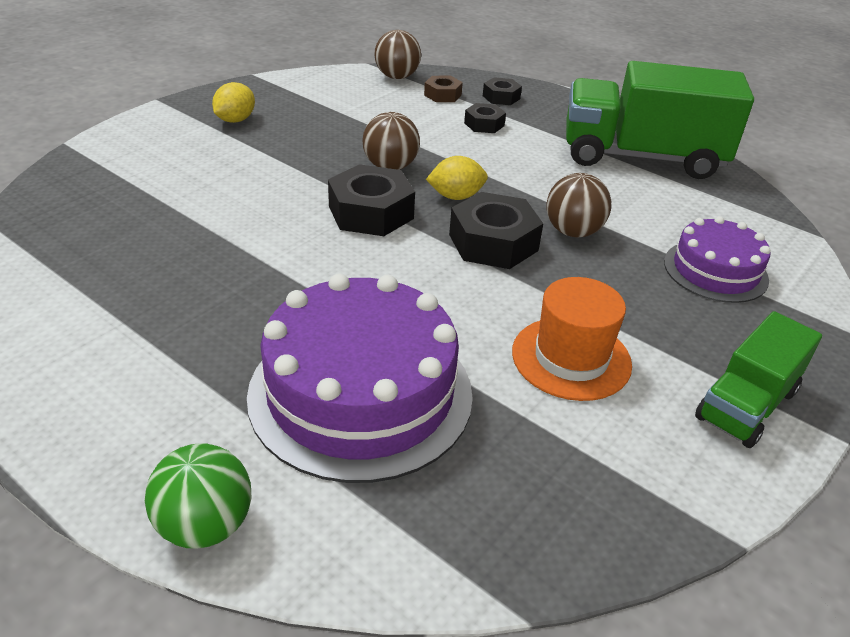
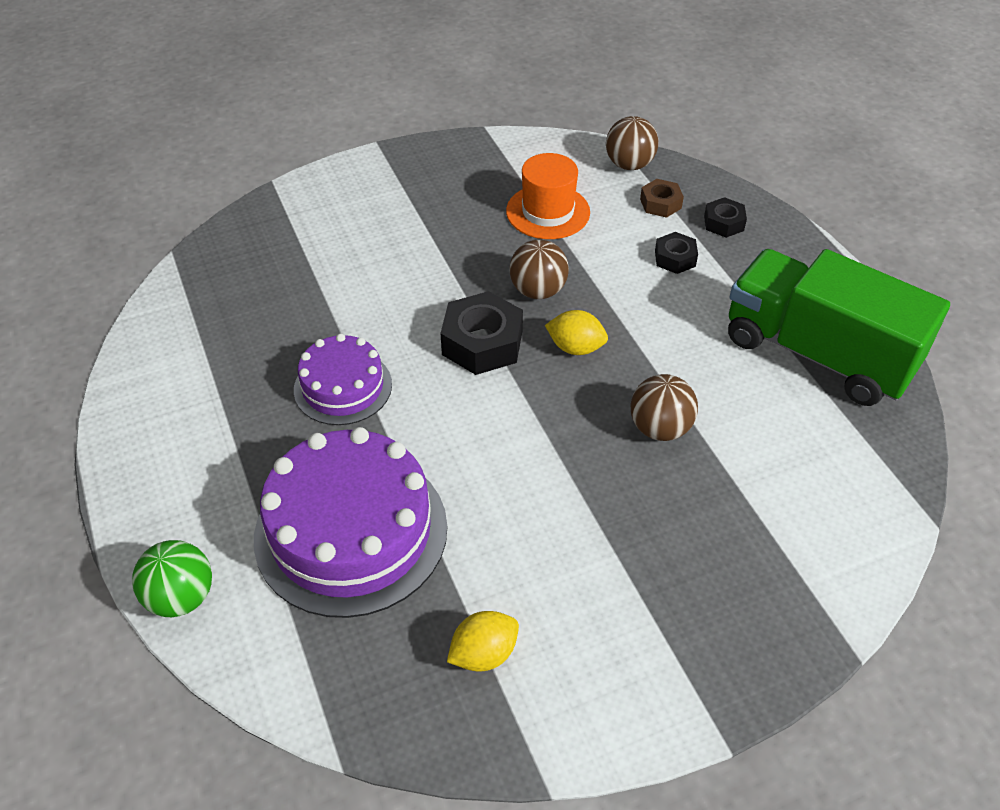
camera: 30 degrees right, 10 degrees up
yellow lemon [212,82,255,123] -> yellow lemon moved to [447,611,519,672]
black nut [449,192,543,269] -> none
orange hat [512,277,632,401] -> orange hat moved to [506,153,590,239]
purple cake [664,216,770,303] -> purple cake moved to [294,333,392,425]
green truck [695,311,822,448] -> none

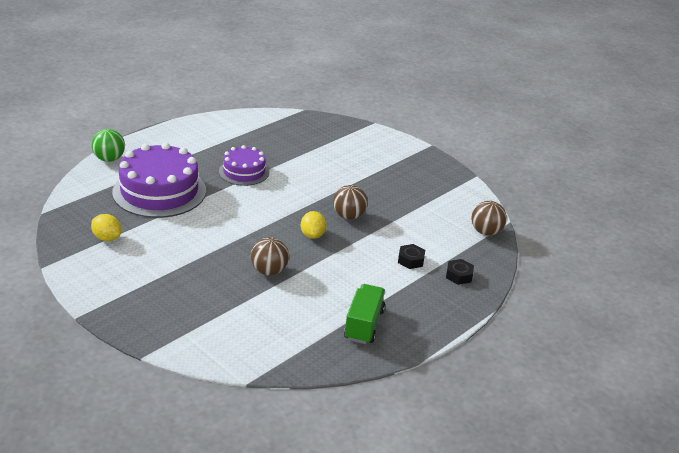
camera: 65 degrees right, 15 degrees down
black nut [440,291,523,375] -> none
orange hat [506,153,590,239] -> none
brown nut [640,179,684,218] -> none
green truck [728,249,950,406] -> green truck [344,284,385,344], size x0.55

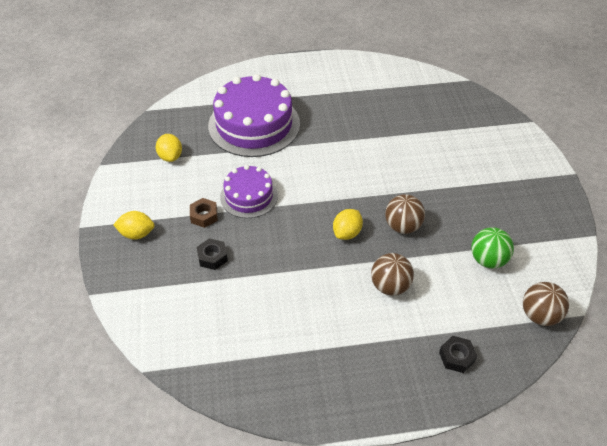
camera: 40 degrees right, 15 degrees up
green ball [91,129,125,162] -> green ball moved to [471,227,514,269]
purple cake [219,145,269,186] -> purple cake moved to [220,165,278,218]
brown ball [251,237,289,276] -> brown ball moved to [371,253,414,296]
green truck [344,284,385,344] -> none
black nut [398,244,425,269] -> black nut moved to [197,238,228,270]
none -> yellow lemon [113,211,155,240]
none -> brown nut [190,198,218,228]

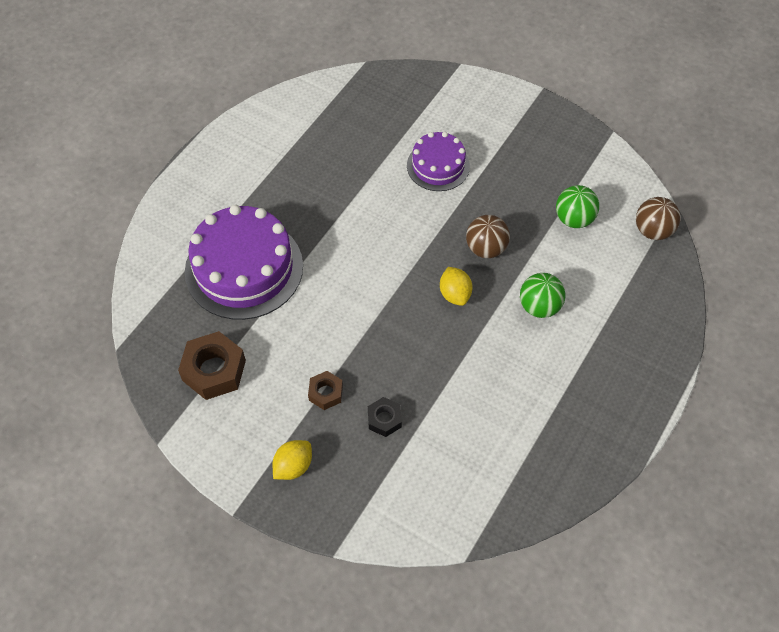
camera: 50 degrees left, 10 degrees up
yellow lemon [156,134,182,162] -> brown nut [178,331,246,400]
purple cake [220,165,278,218] -> purple cake moved to [407,132,470,191]
brown ball [371,253,414,296] -> green ball [520,273,566,318]
black nut [439,336,477,373] -> none

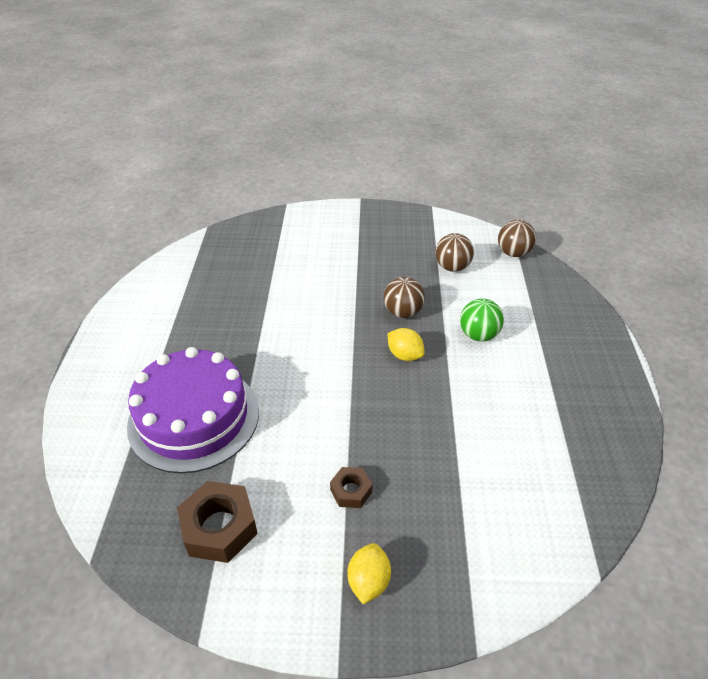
camera: 30 degrees left, 15 degrees down
black nut [368,397,402,437] -> none
purple cake [407,132,470,191] -> none
green ball [556,185,599,228] -> brown ball [435,233,474,272]

